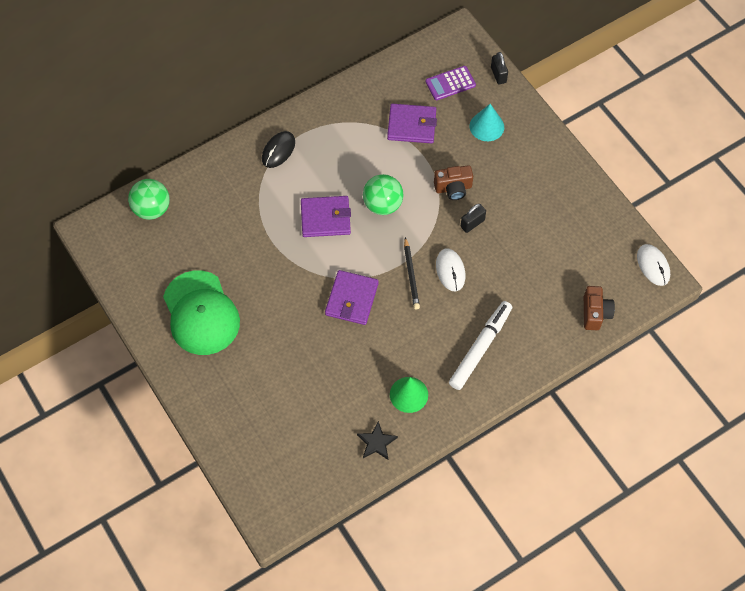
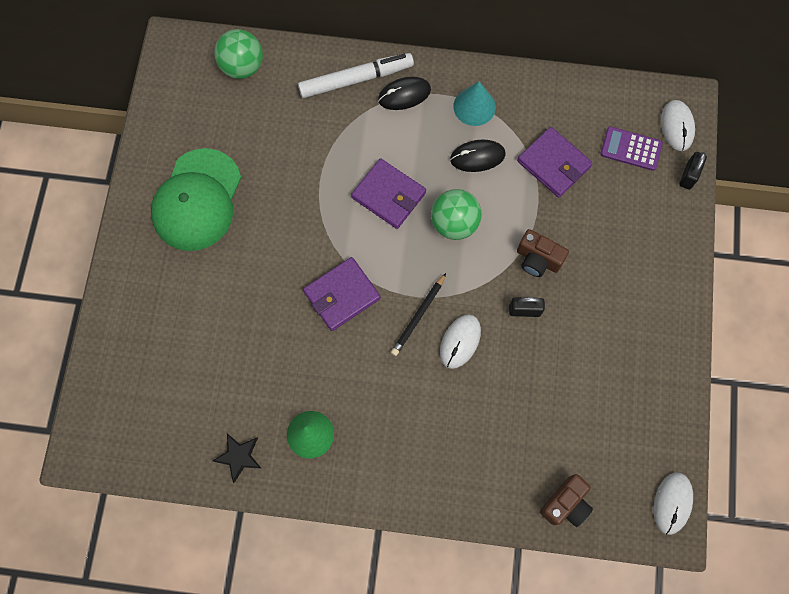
camera: 40 degrees right, 10 degrees up
white marker [449,301,512,390] -> white marker moved to [298,53,414,98]
turquoise cone [470,104,504,141] -> turquoise cone moved to [453,82,496,126]
none -> black mouse [450,139,505,172]
none -> white mouse [661,100,695,151]

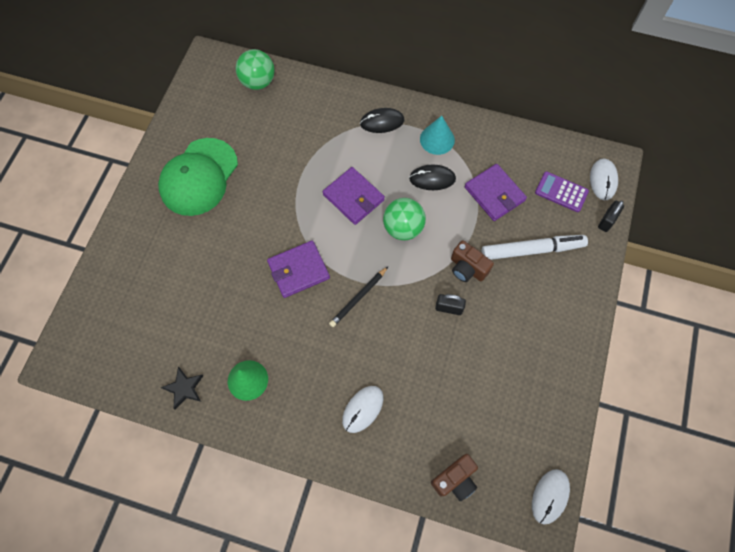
camera: 10 degrees right, 5 degrees down
white marker [298,53,414,98] -> white marker moved to [482,235,588,260]
white mouse [440,314,481,369] -> white mouse moved to [342,386,383,433]

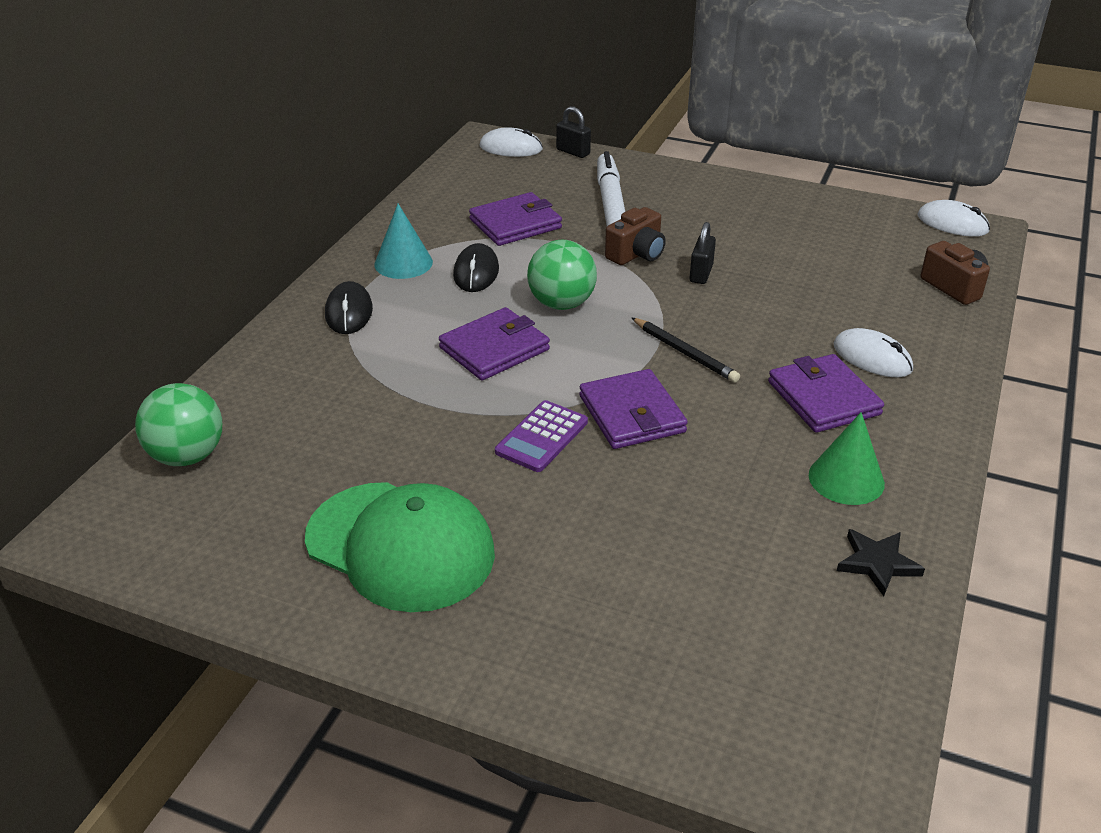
camera: 85 degrees left, 30 degrees down
purple calculator [535,171,589,212] -> purple calculator moved to [495,400,588,472]
none -> purple wallet [768,354,884,433]

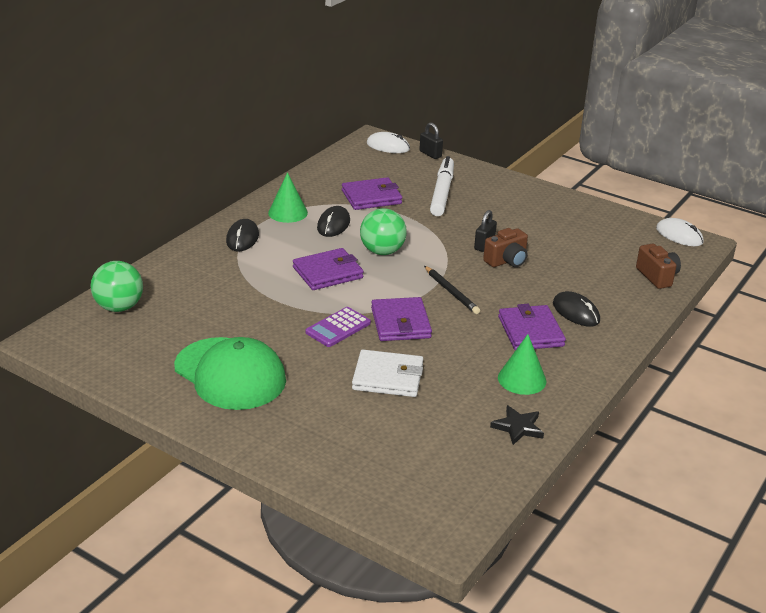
camera: 10 degrees right, 5 degrees down
turquoise cone [374,204,433,279] -> green cone [268,172,308,223]
brown camera [605,207,666,265] -> brown camera moved to [483,228,528,267]
white mouse [834,328,913,377] -> black mouse [553,291,600,327]
none -> white wallet [352,350,423,397]

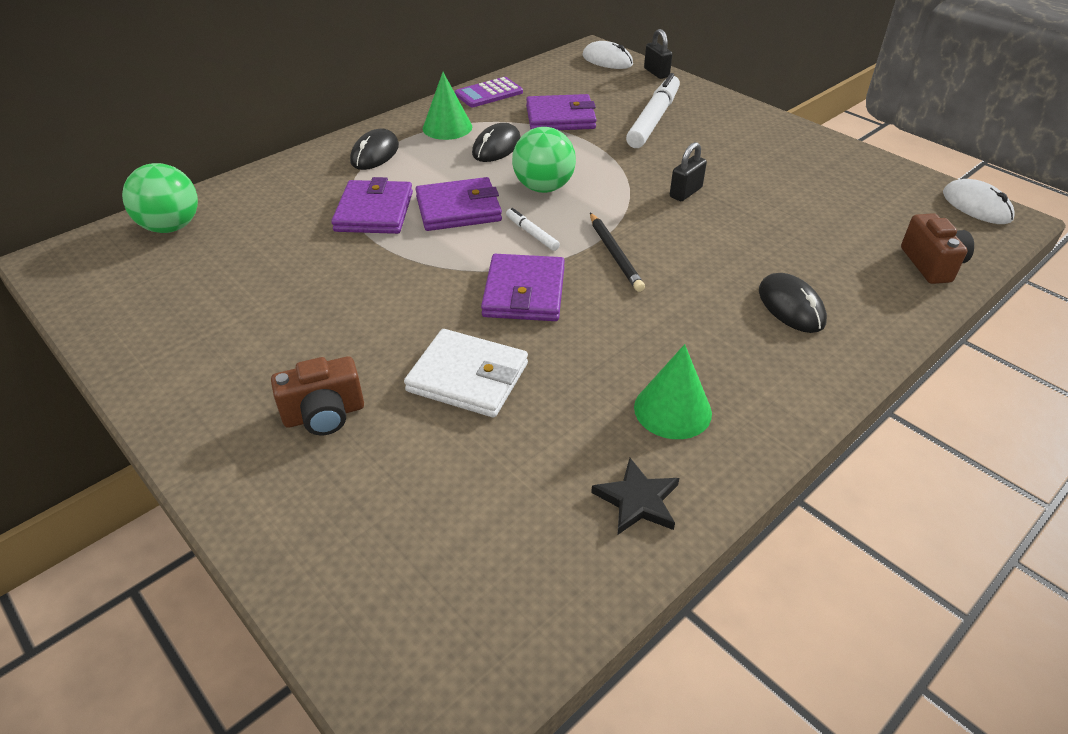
camera: 15 degrees right, 10 degrees up
green cap [174,337,286,410] -> none
purple calculator [305,307,371,347] -> purple calculator moved to [455,77,523,107]
brown camera [483,228,528,267] -> brown camera moved to [271,356,364,435]
purple wallet [498,304,566,350] -> purple wallet moved to [331,177,413,234]
none -> white marker [506,208,560,251]

